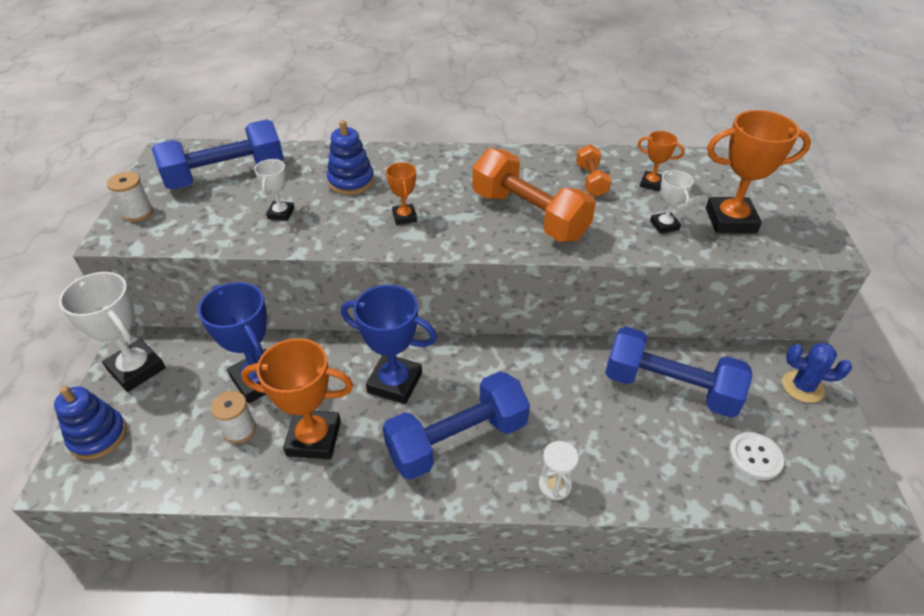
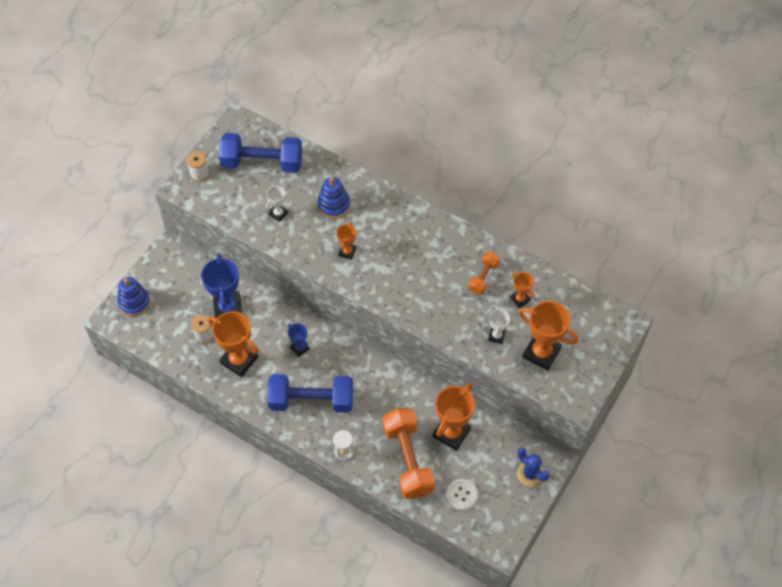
camera: 30 degrees right, 15 degrees up
white trophy [59,272,166,392] -> none
blue trophy [341,285,437,404] -> blue trophy [288,323,310,357], size x0.52
orange dumbbell [472,148,596,242] -> orange dumbbell moved to [383,408,435,499]
blue dumbbell [605,326,753,418] -> orange trophy [433,383,475,451]

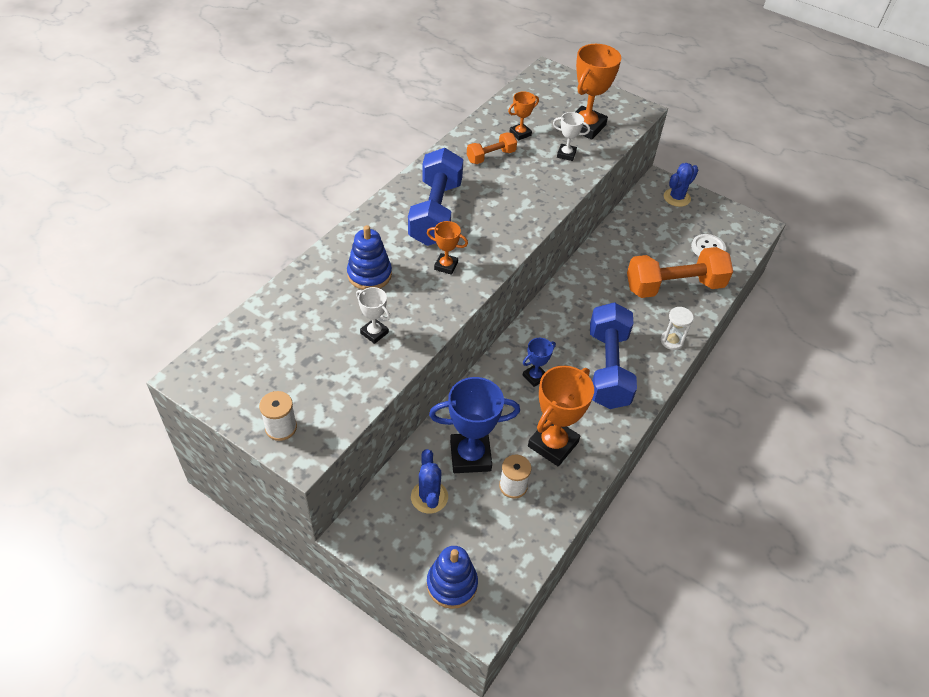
camera: 90 degrees left, 10 degrees down
blue dumbbell [219,133,302,173] -> blue dumbbell moved to [408,148,463,246]
orange trophy [433,383,475,451] -> none
orange dumbbell [468,252,500,294] -> orange dumbbell turned 60 degrees counterclockwise [467,132,517,164]
none -> blue cactus [411,449,448,514]

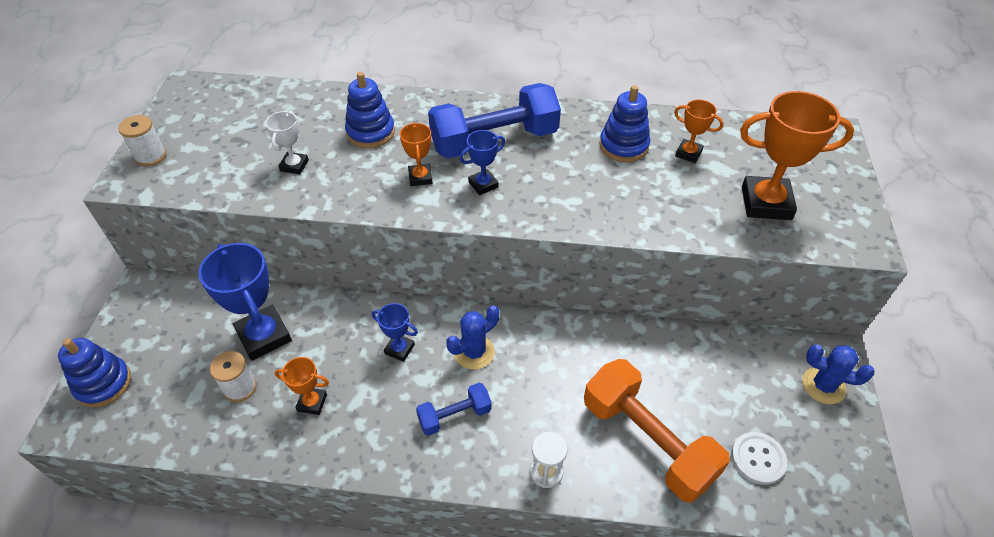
camera: 65 degrees right, 0 degrees up
blue cactus [411,449,448,514] -> blue cactus moved to [446,305,499,369]
orange dumbbell [467,132,517,164] -> blue stacking toy [599,85,650,162]
orange trophy [528,366,594,466] -> orange trophy [275,357,329,415], size x0.52
white trophy [553,112,590,161] -> none
blue dumbbell [590,302,637,409] -> blue dumbbell [416,383,492,436], size x0.51
none -> blue trophy [460,130,505,195]

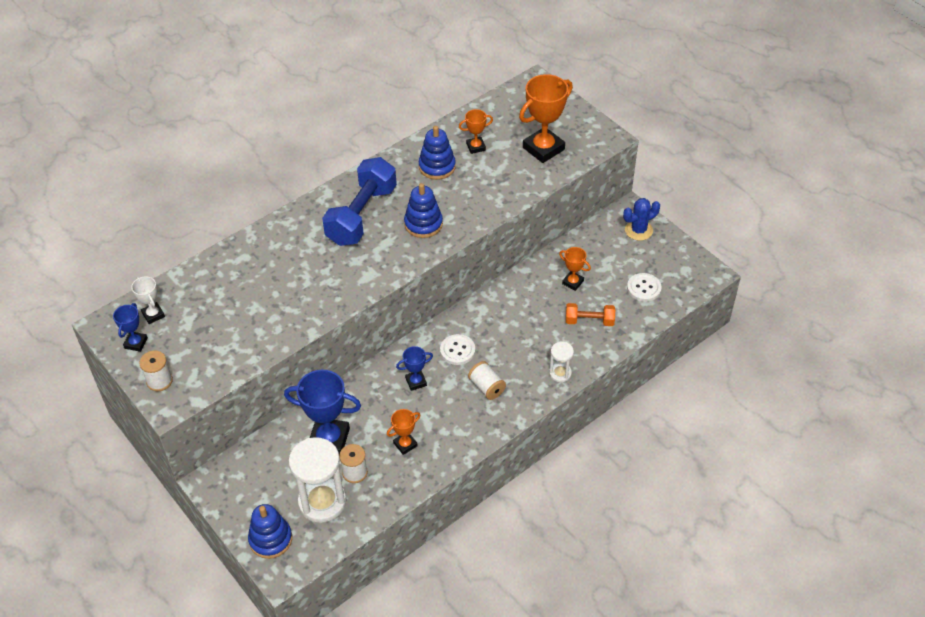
camera: 45 degrees left, 0 degrees up
white trophy [265,111,309,175] -> white trophy moved to [131,276,165,324]
blue stacking toy [345,72,395,148] -> blue stacking toy moved to [404,183,443,238]
orange trophy [400,122,433,186] -> orange trophy moved to [559,247,591,291]
blue dumbbell [416,383,492,436] -> white spool [468,361,506,400]
blue cactus [446,305,499,369] -> white button [440,334,475,365]
blue trophy [460,130,505,195] -> blue trophy moved to [113,303,148,352]
orange dumbbell [584,359,730,503] -> orange dumbbell [566,303,615,326], size x0.51
none -> white hourglass [288,437,347,523]

